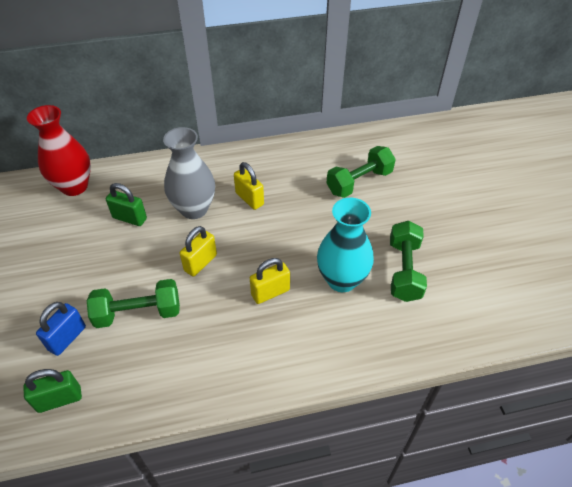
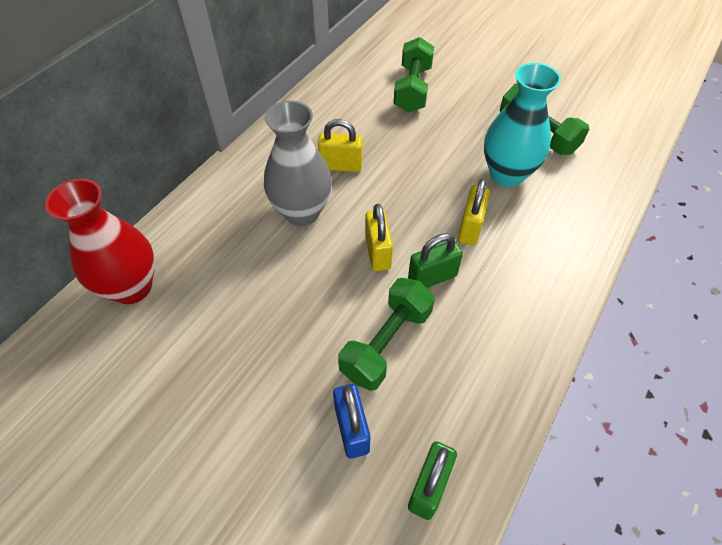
camera: 45 degrees left, 5 degrees up
green padlock [106,183,147,226] -> green padlock moved to [408,233,463,288]

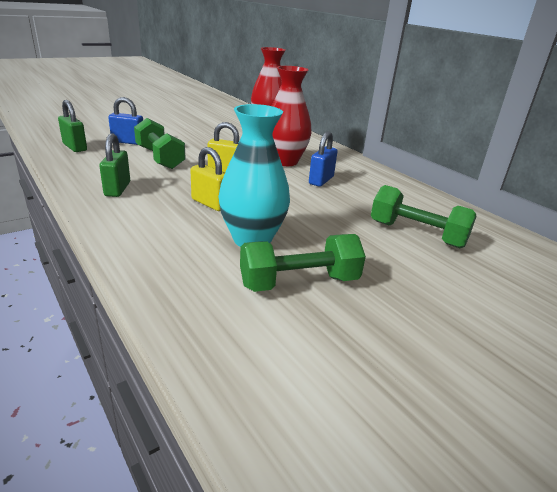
camera: 110 degrees right, 25 degrees down
grey vase [264,101,332,226] -> red vase [272,66,312,166]
yellow padlock [318,119,363,172] -> blue padlock [309,131,338,187]
green padlock [408,233,463,288] -> green padlock moved to [99,133,130,197]

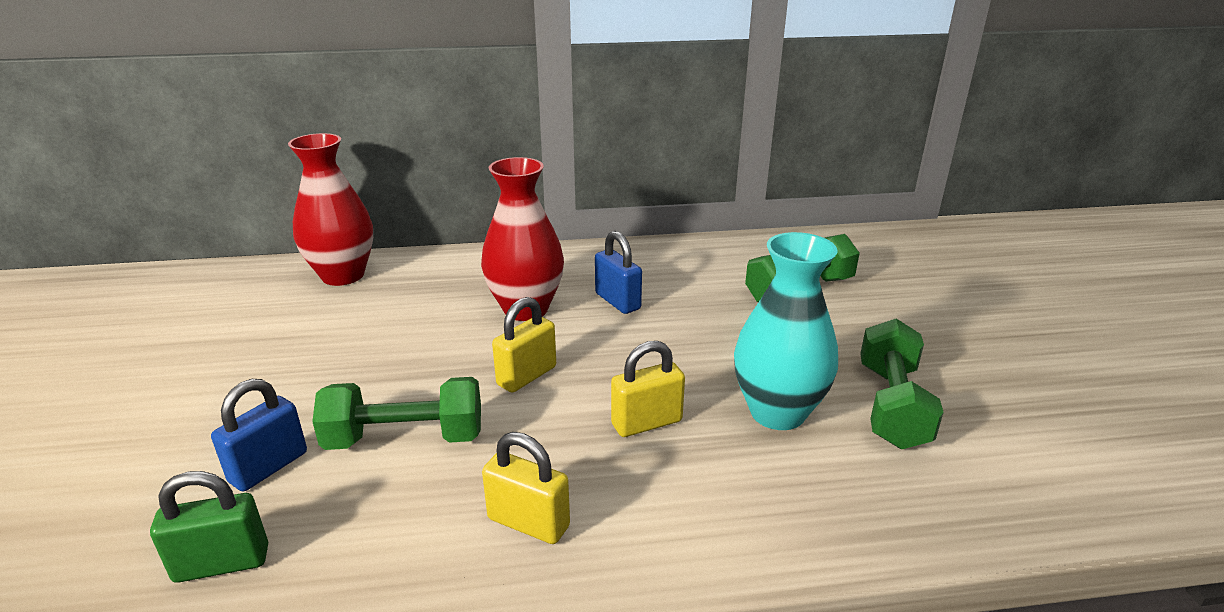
camera: 60 degrees left, 0 degrees up
green padlock [99,133,130,197] -> yellow padlock [482,432,570,544]

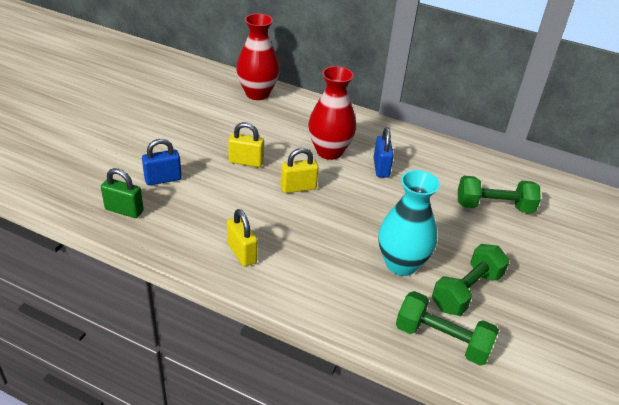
camera: 30 degrees right, 10 degrees up
green dumbbell [312,377,481,450] -> green dumbbell moved to [396,291,499,366]
yellow padlock [611,341,685,437] -> yellow padlock moved to [228,122,264,167]

